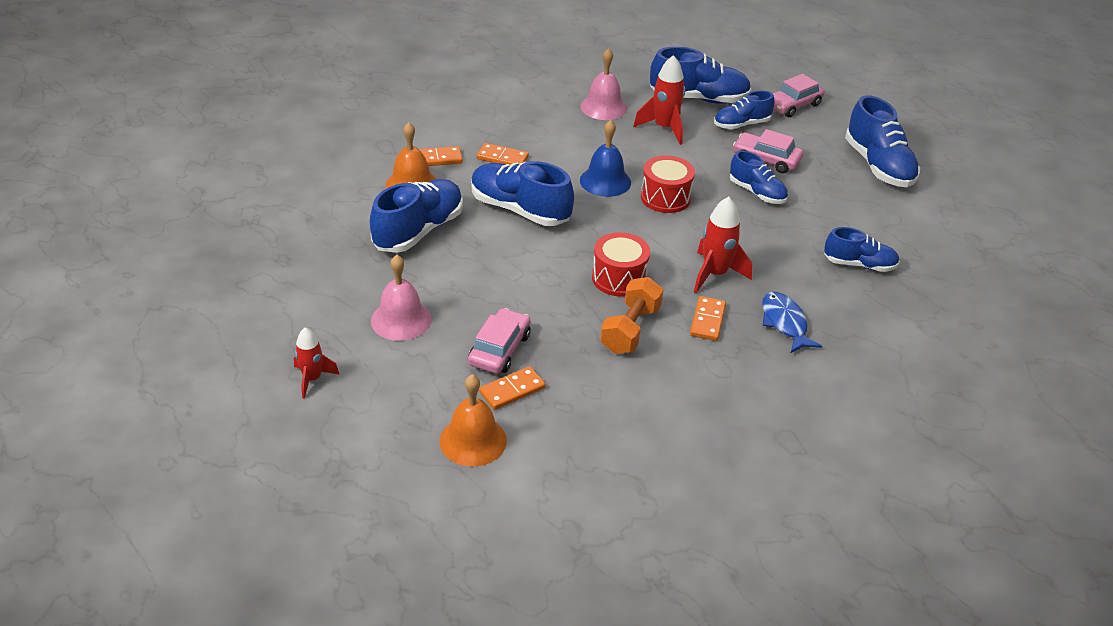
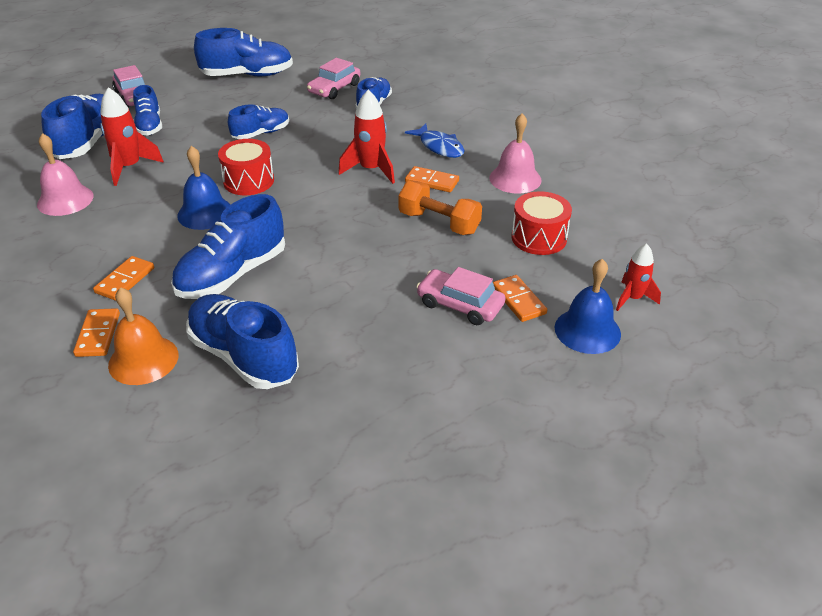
camera: 80 degrees left, 0 degrees up
red rocket [294,327,340,399] -> red rocket moved to [616,243,661,311]
pink bell [371,255,432,341] -> pink bell moved to [489,113,541,194]
orange bell [440,374,507,467] -> blue bell [555,259,621,354]
red drum [592,232,650,297] -> red drum moved to [512,191,572,255]
pink car [733,129,803,173] -> pink car moved to [307,58,360,99]
blue fish [762,292,822,353] -> blue fish turned 120 degrees counterclockwise [405,124,465,158]

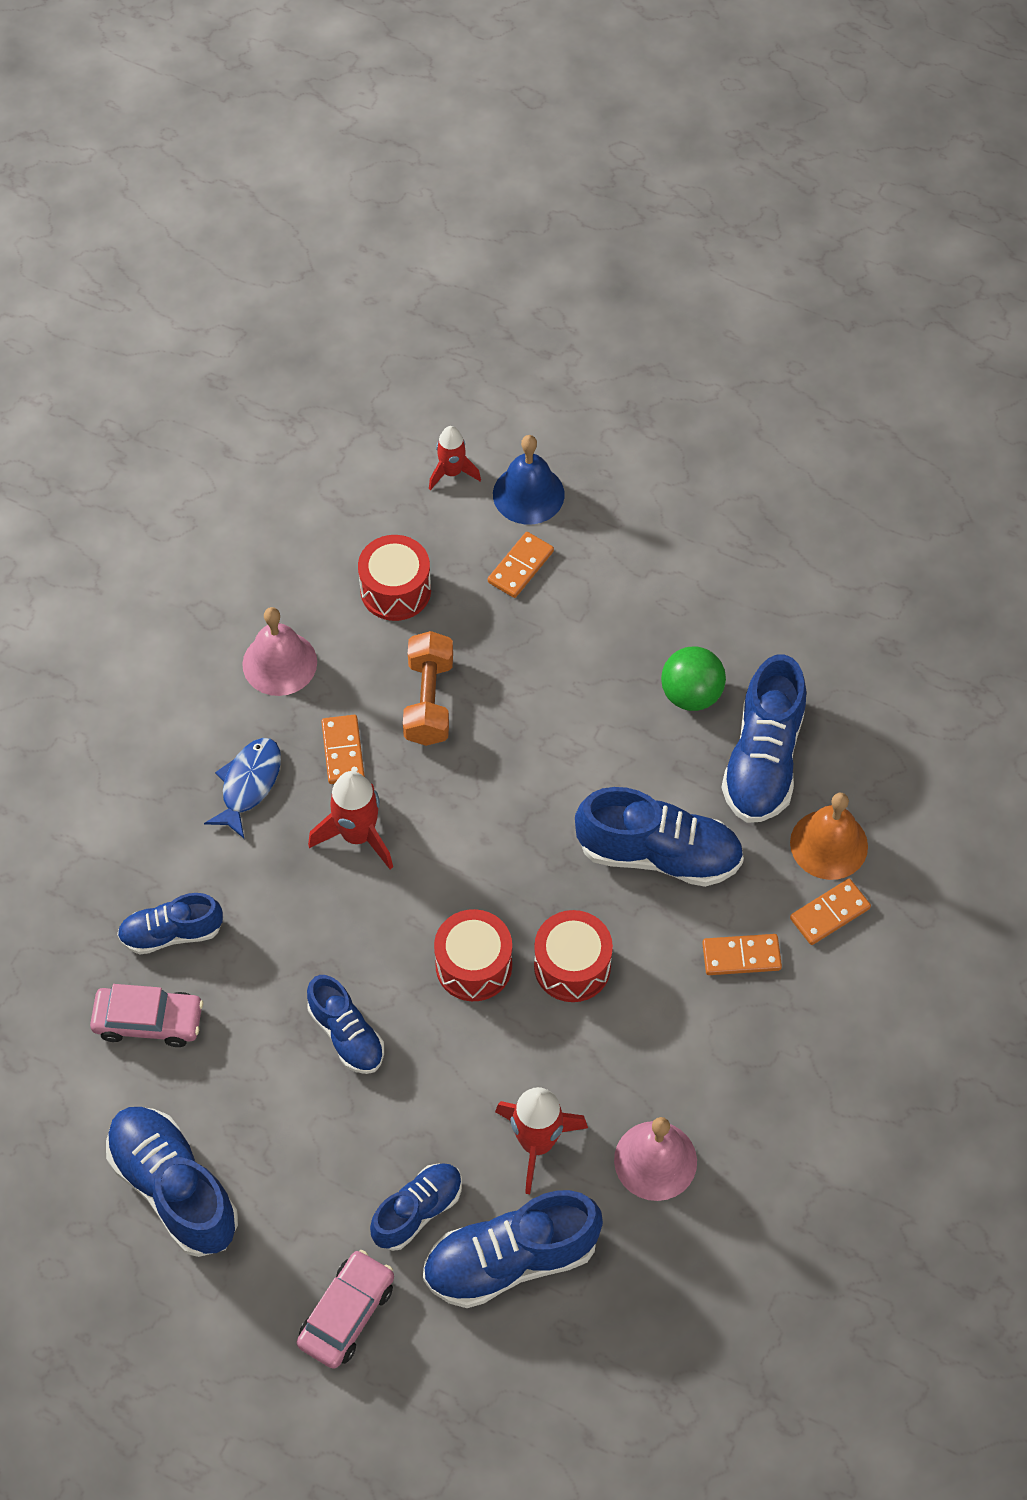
camera: 120 degrees left, 20 degrees up
blue bell [177,146,231,230] -> red drum [534,910,613,1002]
blue shoe [228,104,289,139] -> blue shoe turned 150 degrees counterclockwise [307,975,384,1074]
pink car [416,267,506,325] -> none
none -> green ball [661,646,726,711]

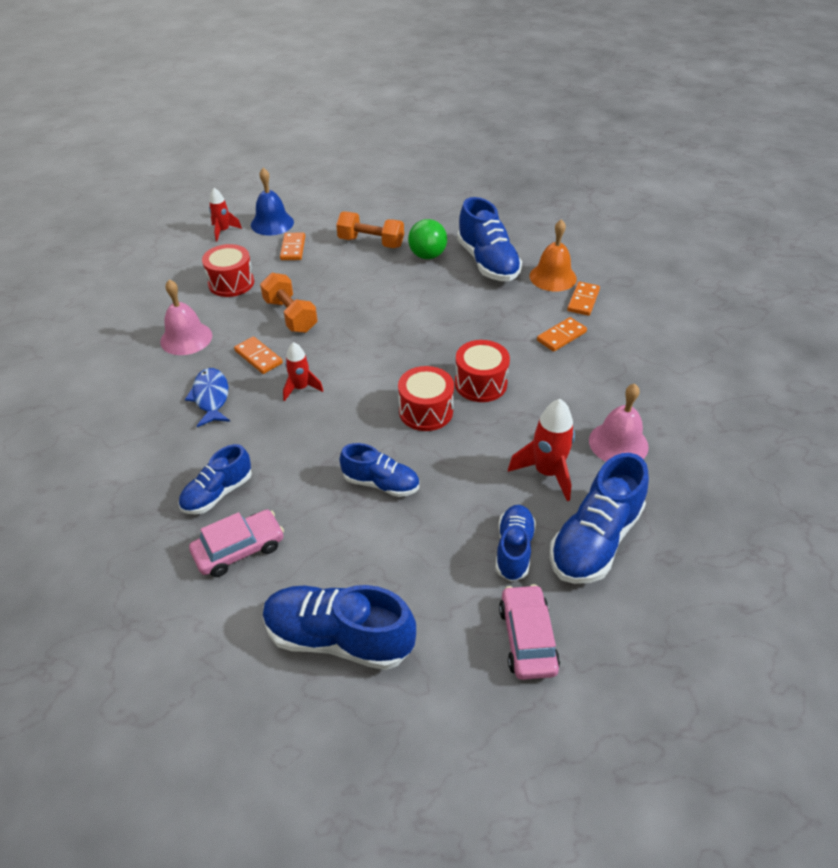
camera: 35 degrees left, 15 degrees down
red rocket [308,771,393,869] -> red rocket [283,342,323,401], size x0.65
blue shoe [575,787,744,887] -> none
none -> orange dumbbell [336,212,404,248]

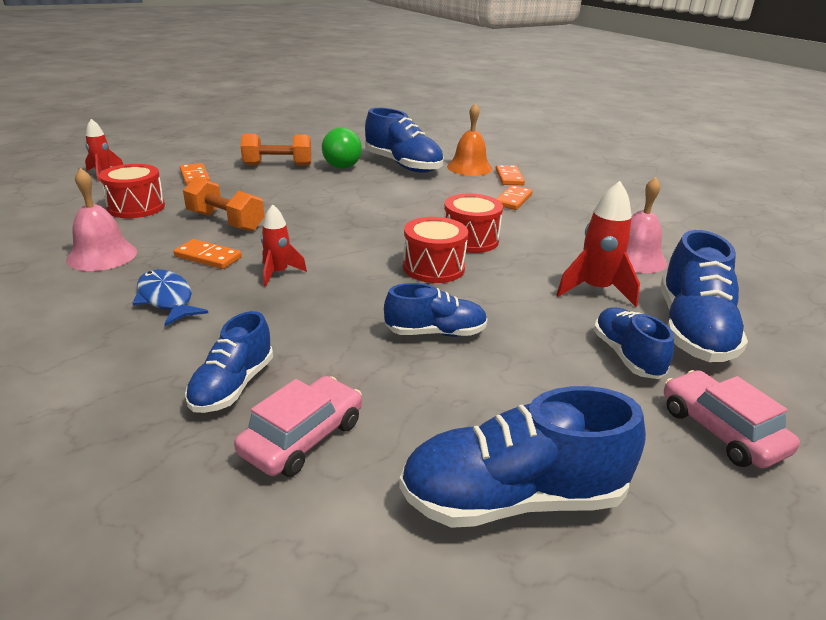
camera: 25 degrees left, 15 degrees down
blue bell [251,168,294,235] -> none

